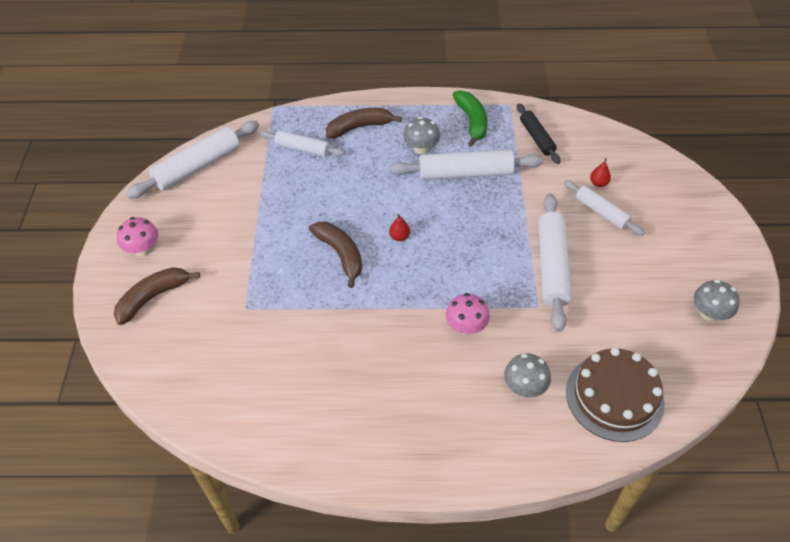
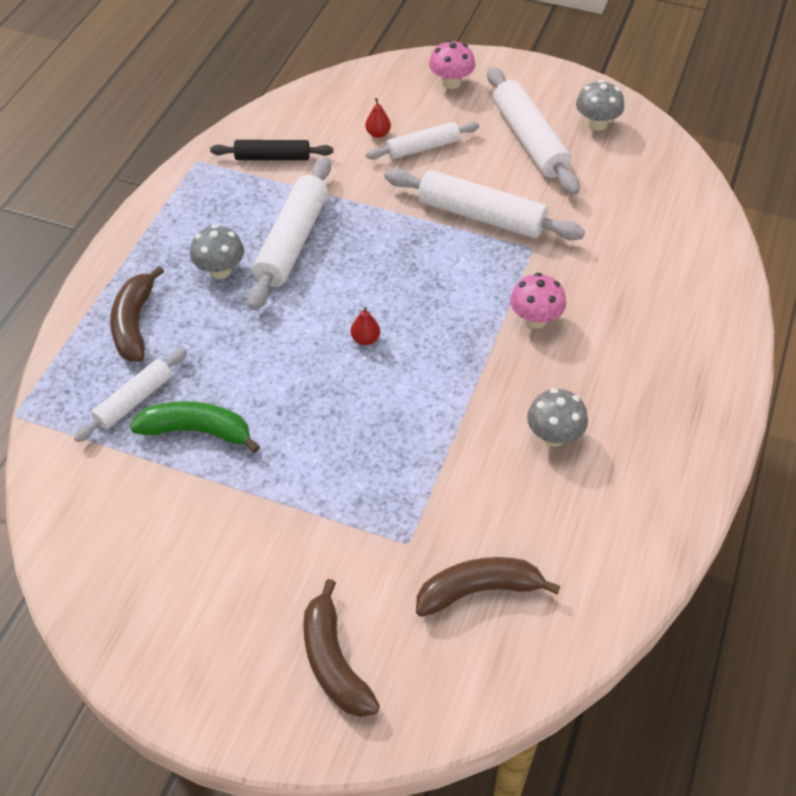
camera: 70 degrees left, 0 degrees up
pink mushroom [117,217,158,256] -> pink mushroom moved to [429,40,475,89]
white rolling pin [126,121,259,199] -> white rolling pin moved to [487,67,580,195]
brown banana [309,222,362,288] -> brown banana moved to [416,557,560,617]
green banana [453,90,487,147] -> green banana moved to [130,401,260,453]
grey mushroom [504,353,551,397] -> grey mushroom moved to [527,388,588,446]
brown cake [566,348,665,442] -> none

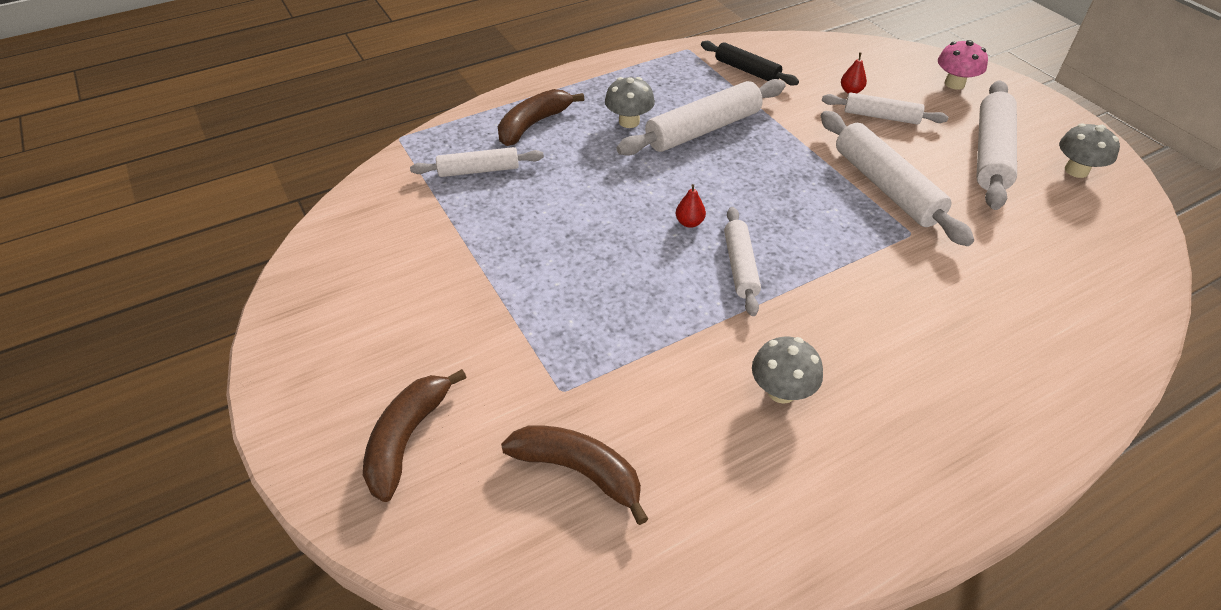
camera: 40 degrees right, 5 degrees down
green banana [130,401,260,453] -> none
pink mushroom [510,273,566,328] -> none
none -> white rolling pin [724,207,761,316]

